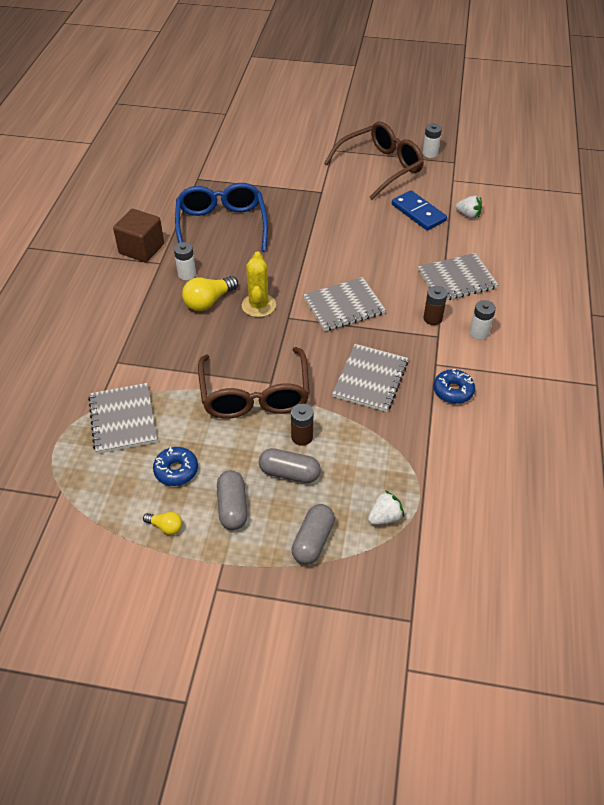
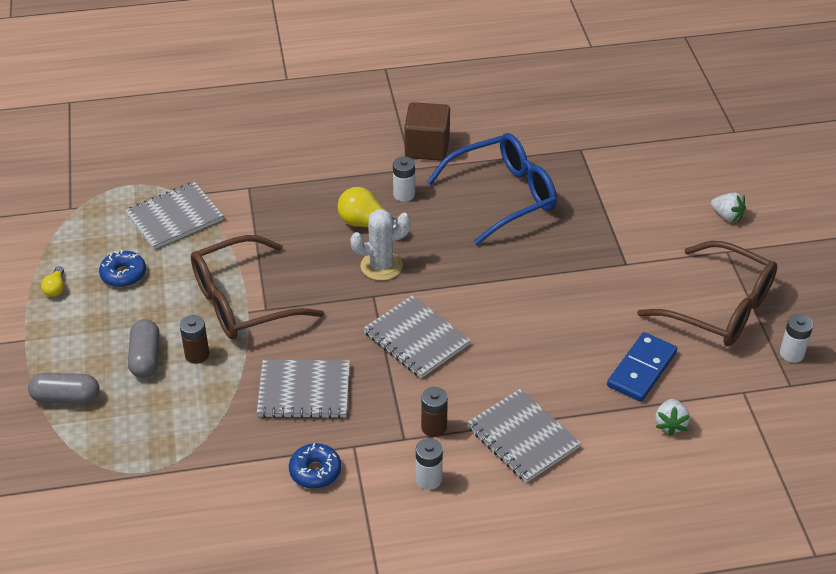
camera: 70 degrees right, 5 degrees down
grey capsule [217,470,247,530] -> none
yellow cactus [242,251,276,317] -> white cactus [350,209,411,281]
white strawberry [368,490,404,525] -> white strawberry moved to [711,192,746,222]

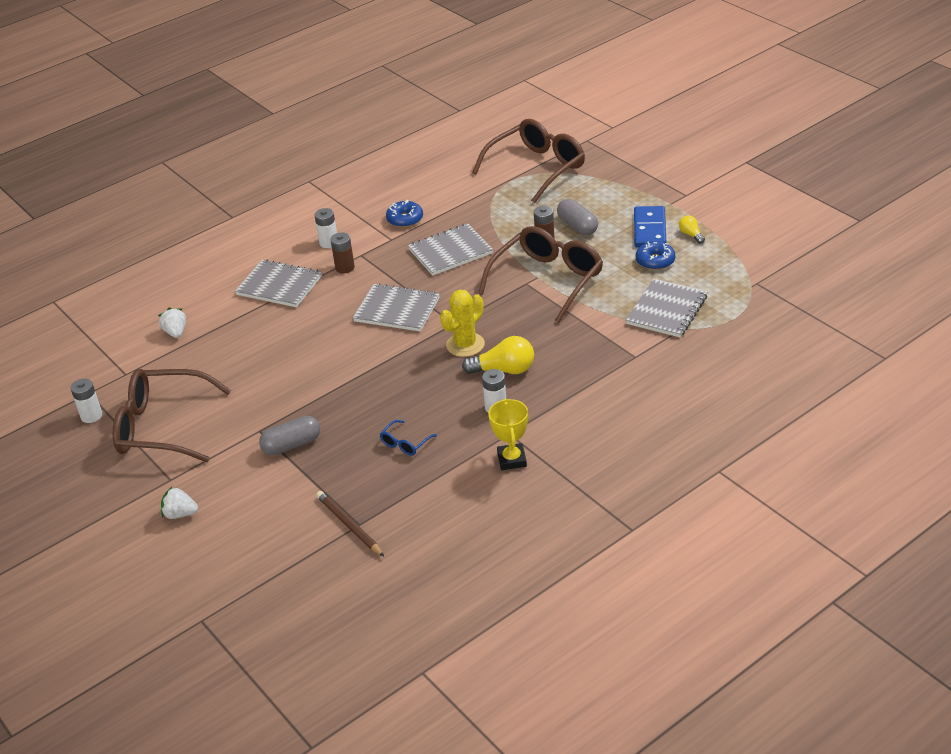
camera: 155 degrees right, 5 degrees down
grey capsule [28,373,99,404] -> grey capsule moved to [259,416,320,455]
white cactus [350,209,411,281] -> yellow cactus [440,290,485,357]
brown cube [404,102,450,161] -> yellow trophy [488,399,528,470]
blue glasses [427,133,557,245] -> blue glasses [379,420,437,456], size x0.40
blue domino [607,332,677,402] -> blue domino moved to [634,206,666,247]
none -> brown pencil [316,491,384,556]
none -> brown glasses [472,119,585,203]

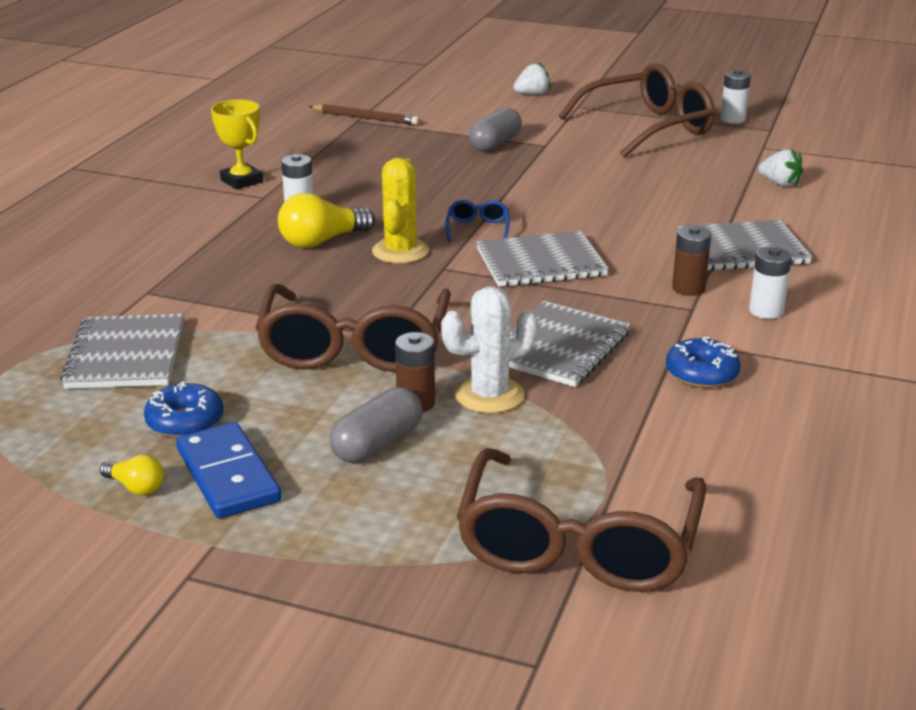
camera: 145 degrees right, 10 degrees down
blue glasses [379,420,437,456] -> blue glasses moved to [446,200,510,241]
grey capsule [557,199,598,235] -> grey capsule turned 75 degrees counterclockwise [330,387,422,463]
none -> white cactus [441,286,538,413]

